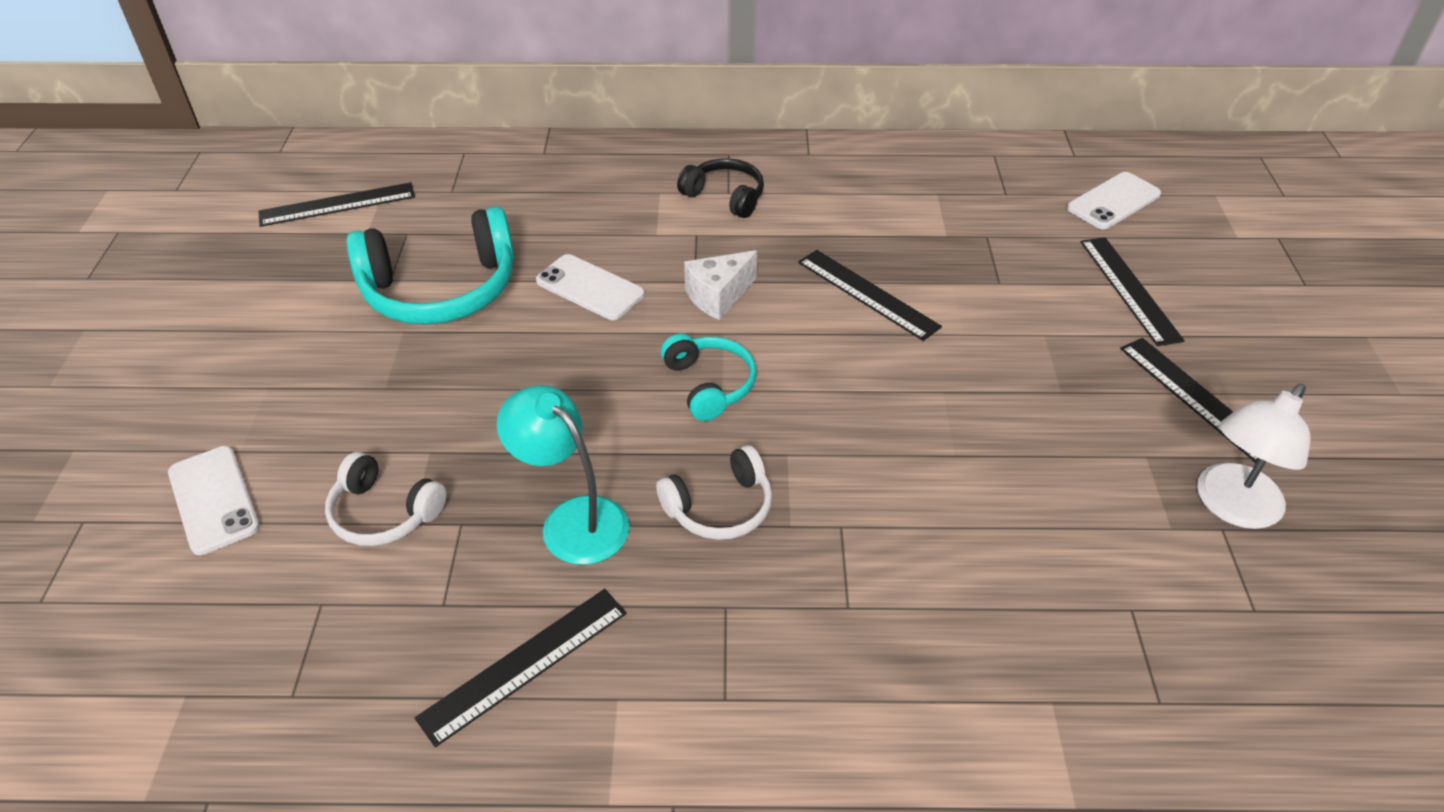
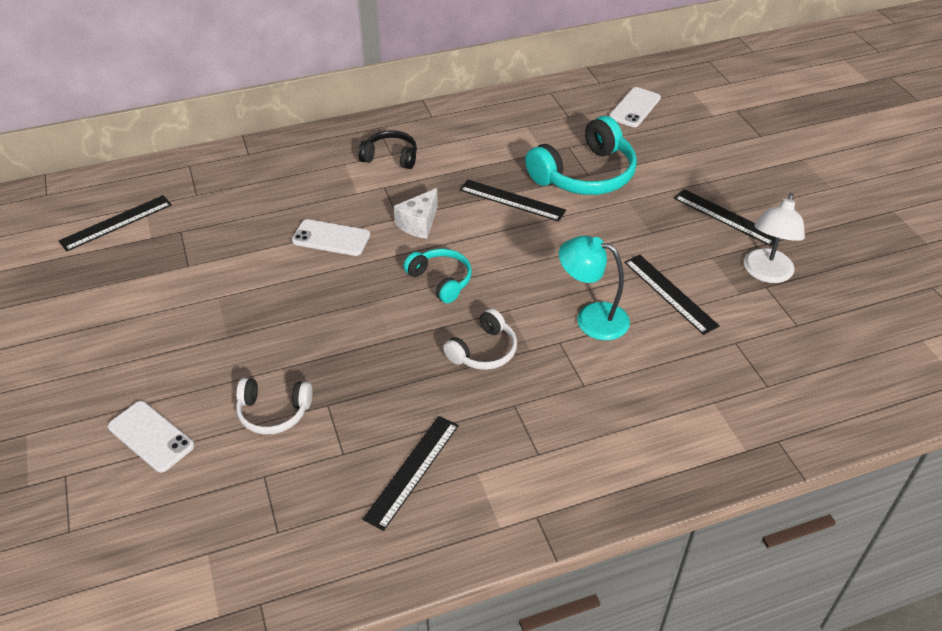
camera: 20 degrees left, 0 degrees up
turquoise headphones [346,206,514,325] -> turquoise headphones moved to [525,116,637,195]
turquoise lamp [497,385,629,565] -> turquoise lamp moved to [559,236,630,340]
black ruler [1081,237,1185,346] -> black ruler moved to [624,255,720,335]

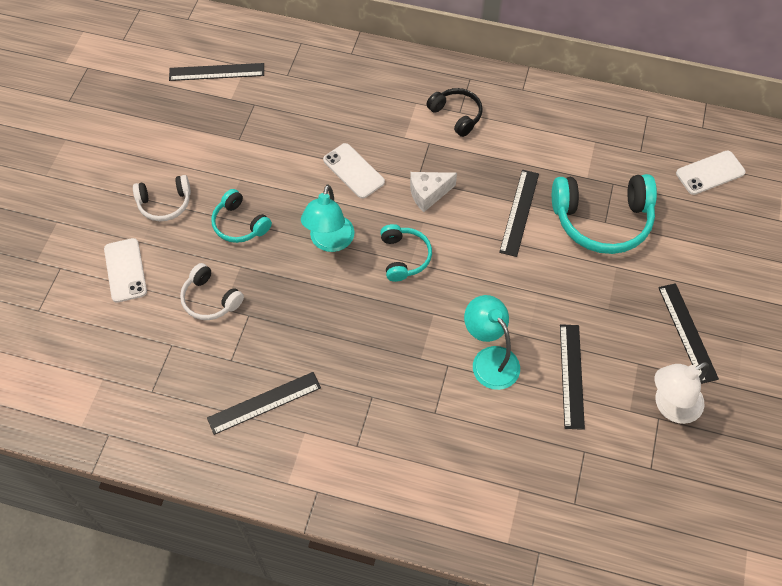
camera: 35 degrees right, 15 degrees up
white headphones [443,308,517,370] -> white headphones moved to [133,175,191,221]
black ruler [460,180,566,221] -> black ruler turned 45 degrees clockwise [499,170,539,257]
none -> turquoise headphones [211,189,272,243]
none -> turquoise lamp [301,185,354,252]

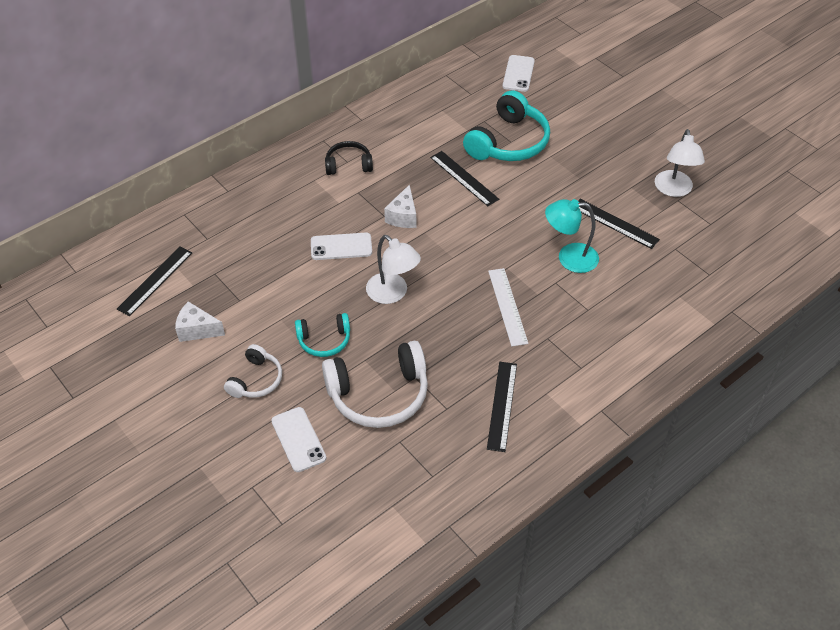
camera: 55 degrees left, 10 degrees down
white phone [104,238,147,303] -> white phone turned 45 degrees clockwise [271,407,326,472]
white headphones [180,263,244,320] -> white headphones [322,341,428,428], size x1.79
turquoise lamp [301,185,354,252] -> white lamp [366,235,421,304]
turquoise headphones [380,224,432,282] -> none
black ruler [658,283,719,384] -> none
none -> white cheese [175,301,225,342]
none -> white ruler [488,268,528,346]

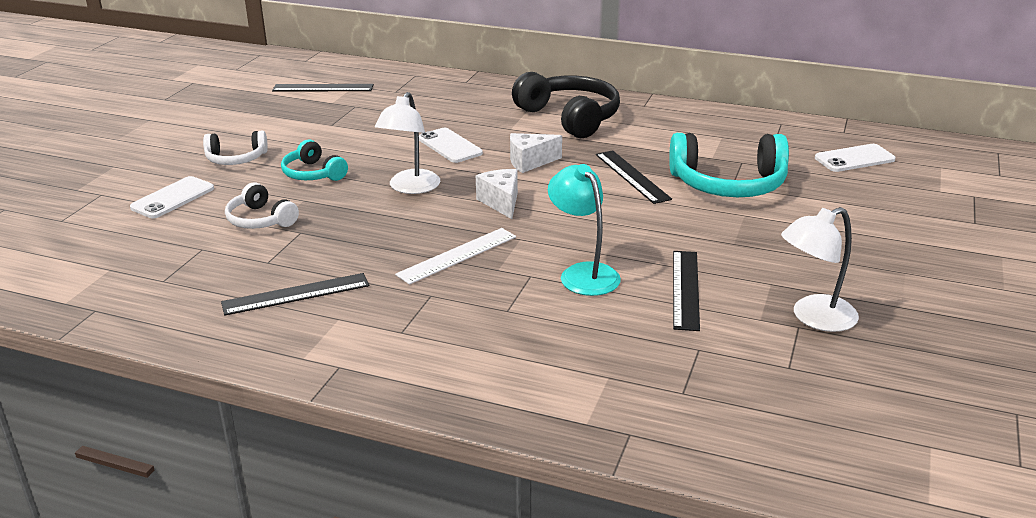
camera: 60 degrees right, 20 degrees down
white cheese [175,301,225,342] -> white cheese moved to [476,169,518,219]
white headphones [322,341,428,428] -> white headphones [225,182,299,229], size x0.56
black headphones [325,141,373,175] -> black headphones [512,72,620,138], size x1.79
black ruler [430,151,499,206] -> black ruler turned 45 degrees counterclockwise [596,150,672,204]

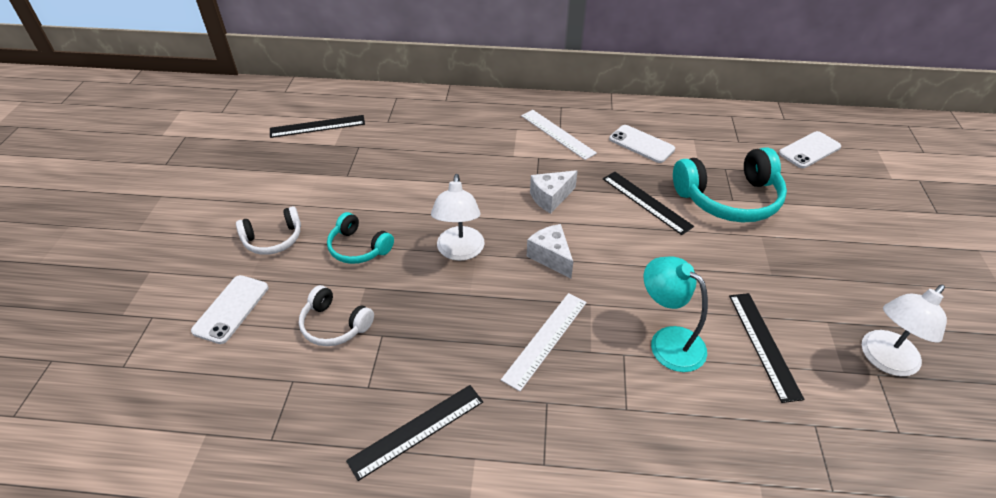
camera: 15 degrees left, 15 degrees up
white phone [419,128,483,163] -> white phone moved to [609,125,675,163]
black headphones [512,72,620,138] -> white ruler [521,110,597,160]

